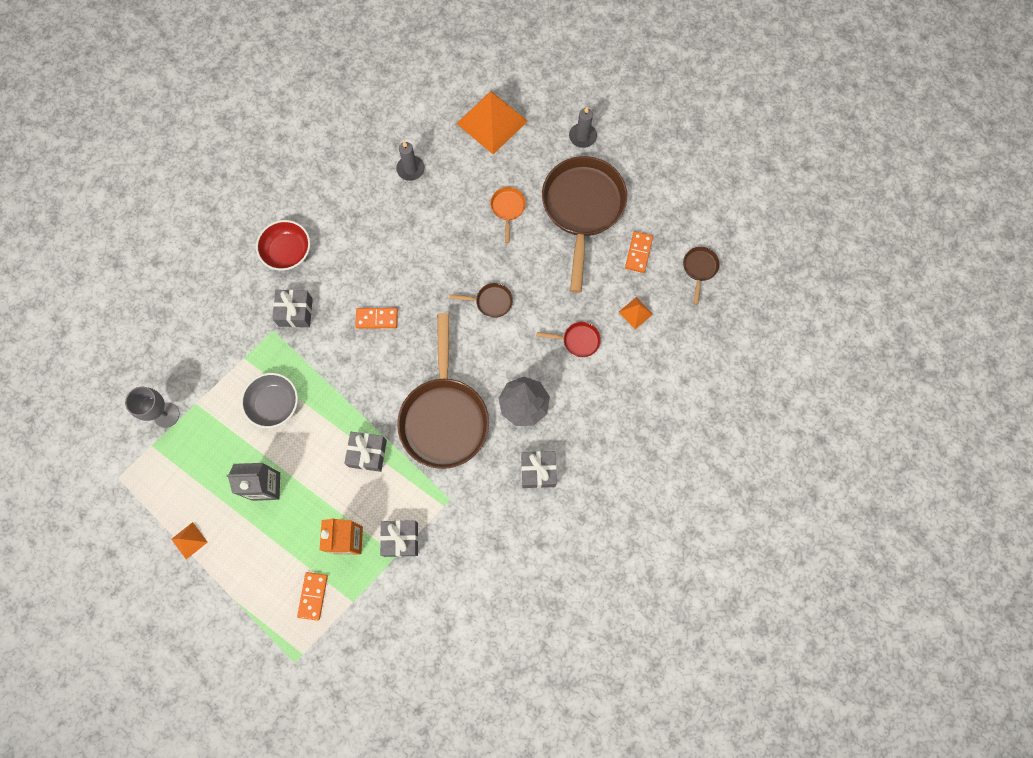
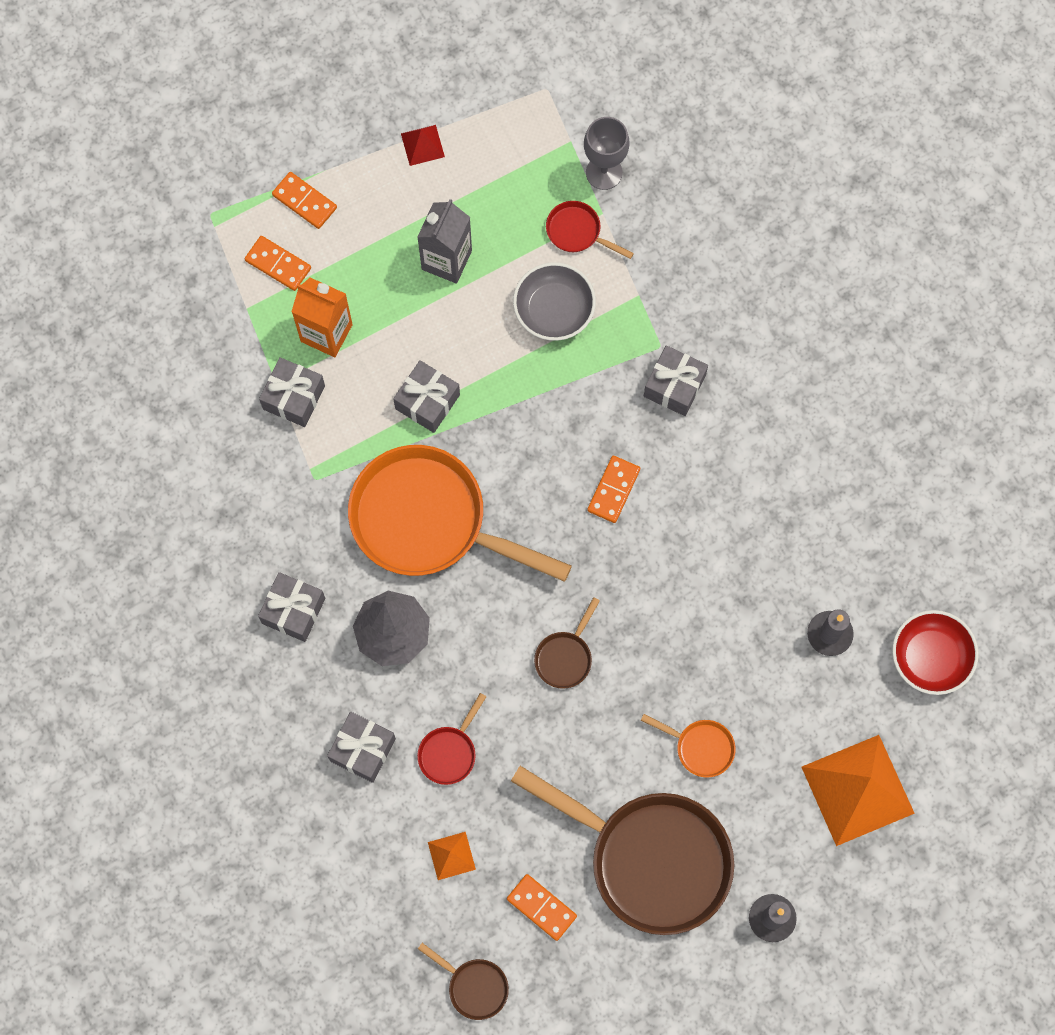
camera: 115 degrees right, 0 degrees up
orange pyramid [171,522,208,559] -> red pyramid [401,125,445,166]
red bowl [256,220,310,271] -> red bowl moved to [892,610,979,695]
brown pan [397,313,489,469] -> orange pan [348,445,572,582]
none -> orange domino [272,172,337,229]
none -> grey gift [327,712,396,783]
none -> red pan [546,201,634,259]

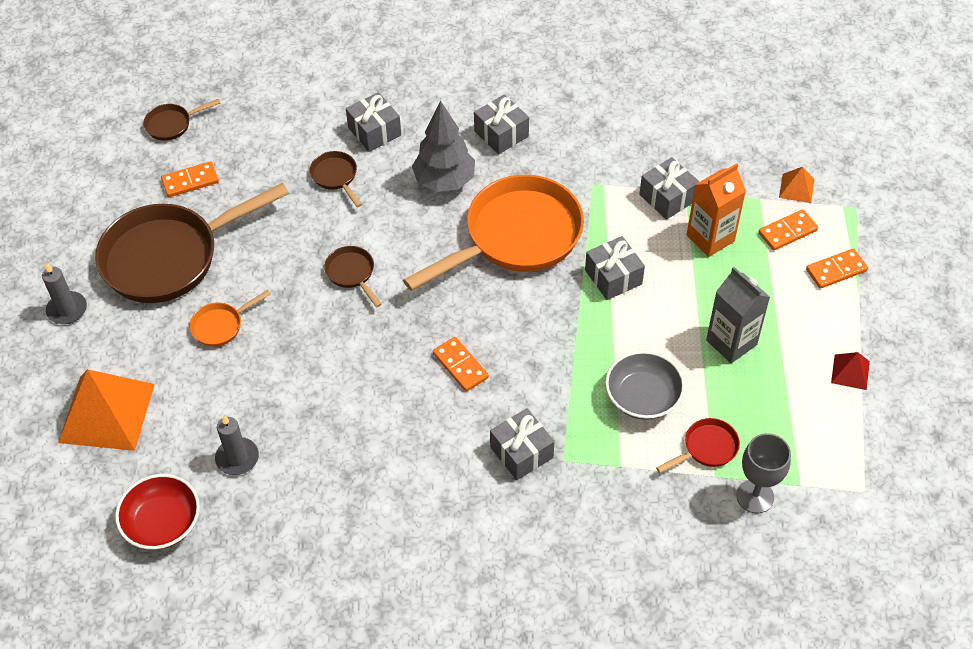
camera: 120 degrees right, 20 degrees down
red pan [417,693,487,785] -> brown pan [310,151,362,207]
orange pyramid [428,832,476,880] -> orange pyramid moved to [779,167,814,203]

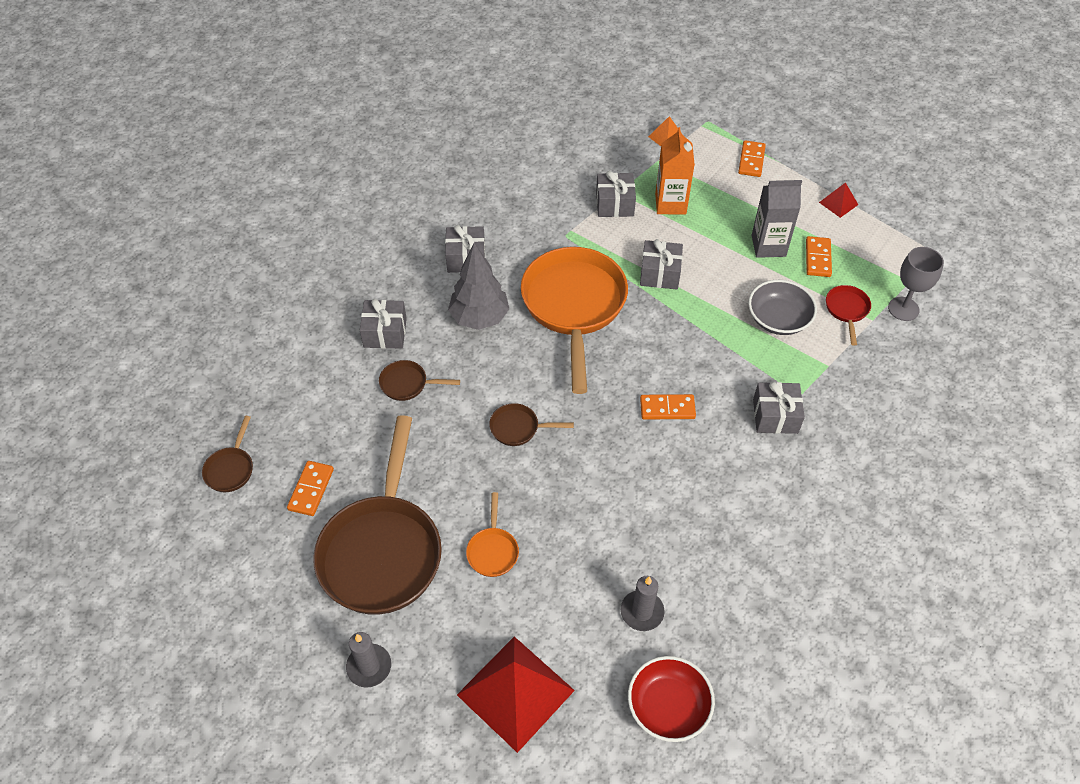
camera: 55 degrees left, 0 degrees up
orange pyramid [58,369,155,451] -> red pyramid [457,636,575,753]
orange domino [758,209,818,251] -> orange domino moved to [806,236,832,277]

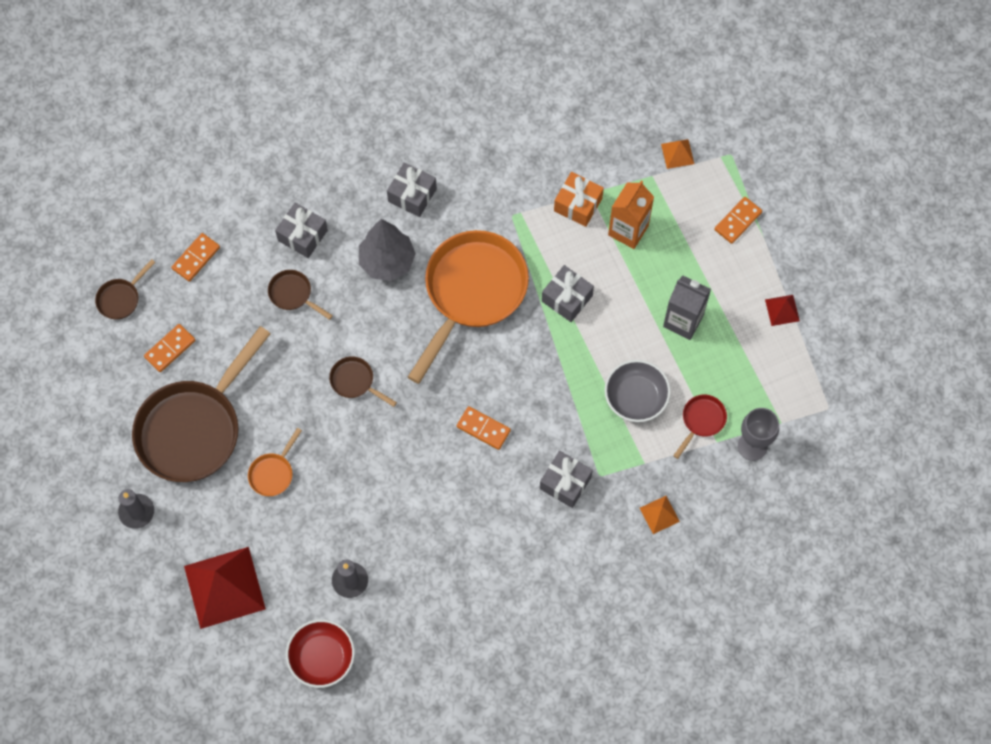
camera: 30 degrees right, 15 degrees up
grey gift [596,171,636,217] -> orange gift [554,172,604,227]
orange domino [806,236,832,277] -> orange domino moved to [172,233,220,282]
none -> orange pyramid [640,496,680,534]

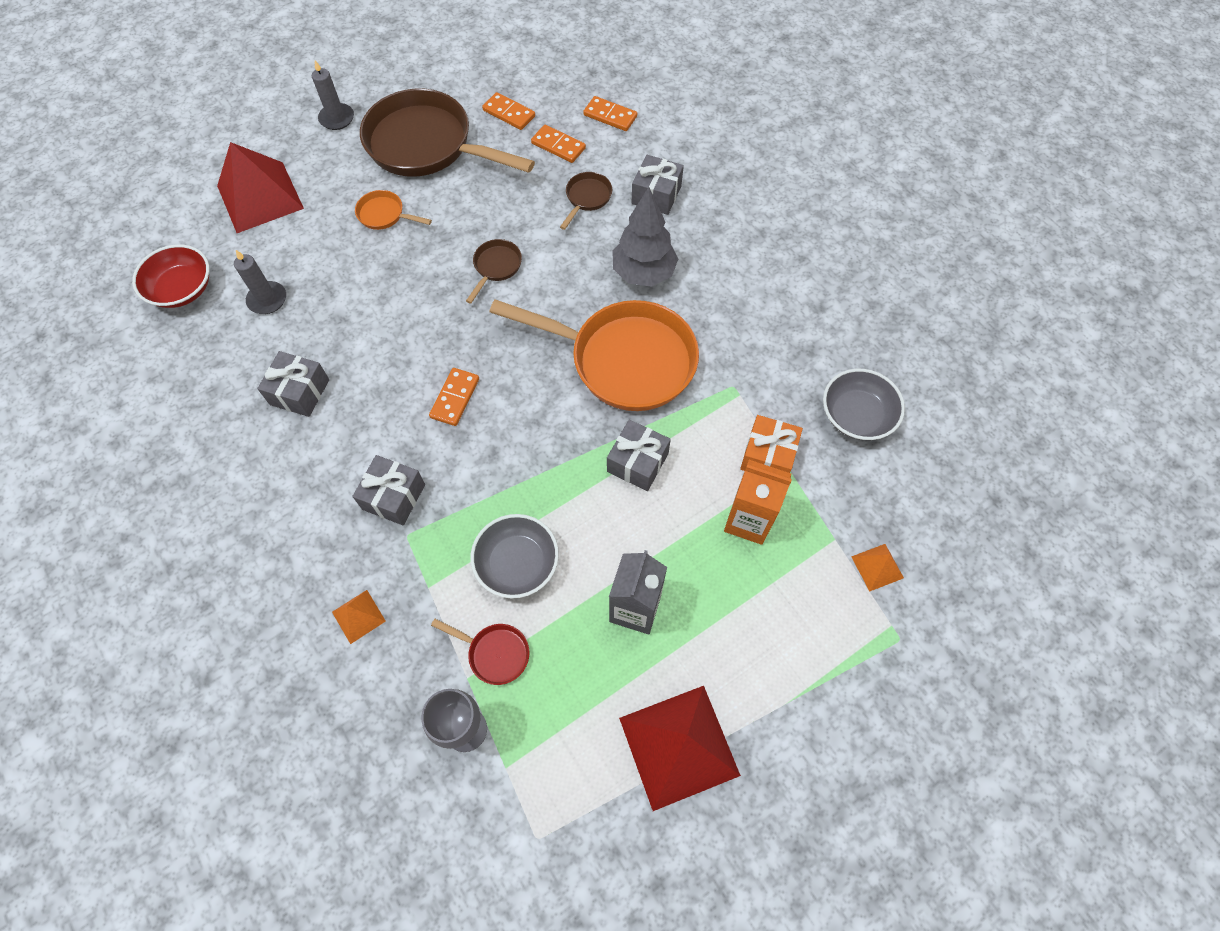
camera: 80 degrees right, 5 degrees down
brown pan [95,259,156,320] -> none
grey gift [387,162,437,217] -> grey gift moved to [257,351,329,417]
orange domino [714,197,762,244] -> orange domino moved to [531,125,586,163]
red pyramid [765,295,800,326] -> red pyramid [619,686,741,811], size x2.20
none -> grey bowl [823,369,905,440]

